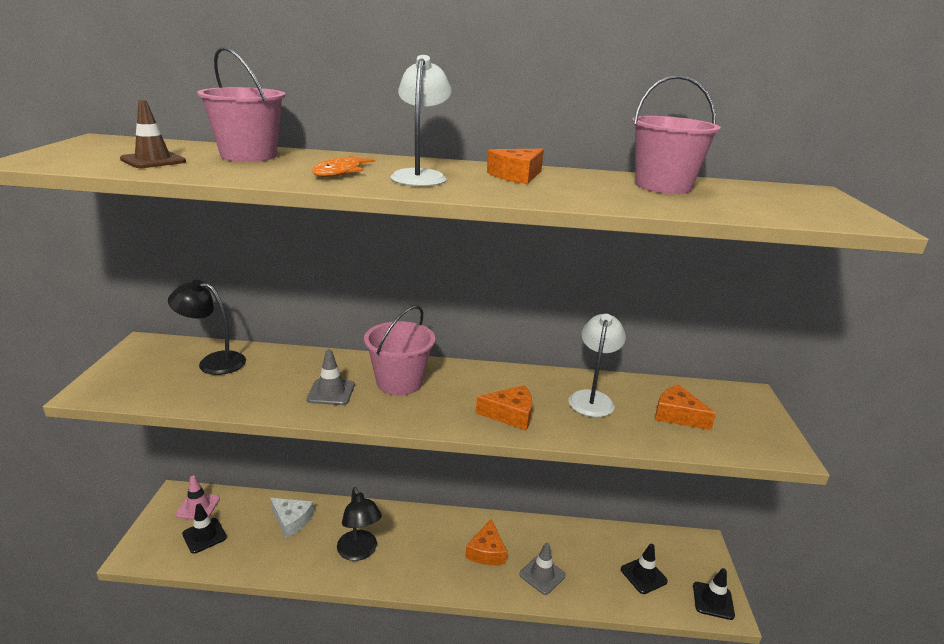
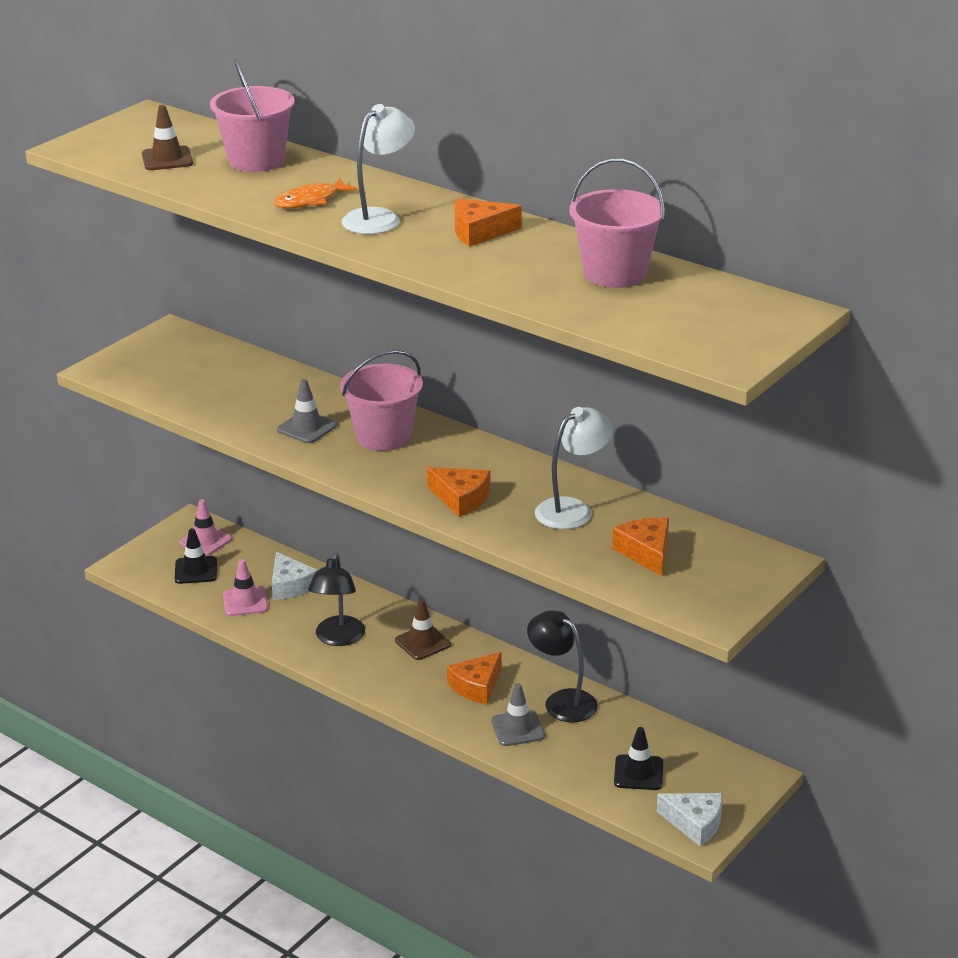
camera: 35 degrees right, 5 degrees up
black lamp [168,279,246,375] -> black lamp moved to [527,610,598,722]
black traffic cone [693,568,735,620] -> white cheese [657,793,722,847]
none -> pink traffic cone [223,559,268,616]
none -> brown traffic cone [395,599,451,660]

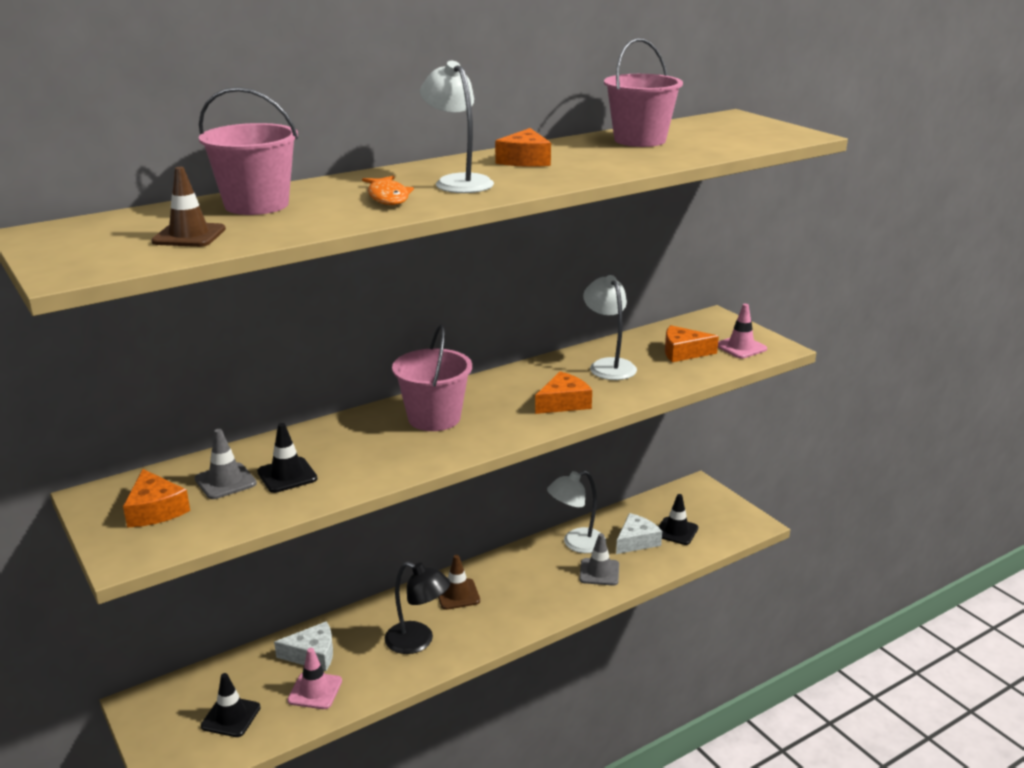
camera: 70 degrees left, 5 degrees down
pink traffic cone [179,499,232,556] -> pink traffic cone moved to [718,304,767,359]
grey traffic cone [277,379,337,443] -> grey traffic cone moved to [195,429,257,499]
orange cheese [447,652,502,705] -> orange cheese moved to [123,469,190,528]
black lamp [527,610,598,722] -> white lamp [547,471,606,553]
white cheese [657,793,722,847] -> white cheese moved to [616,513,662,554]
none -> black traffic cone [257,423,317,493]

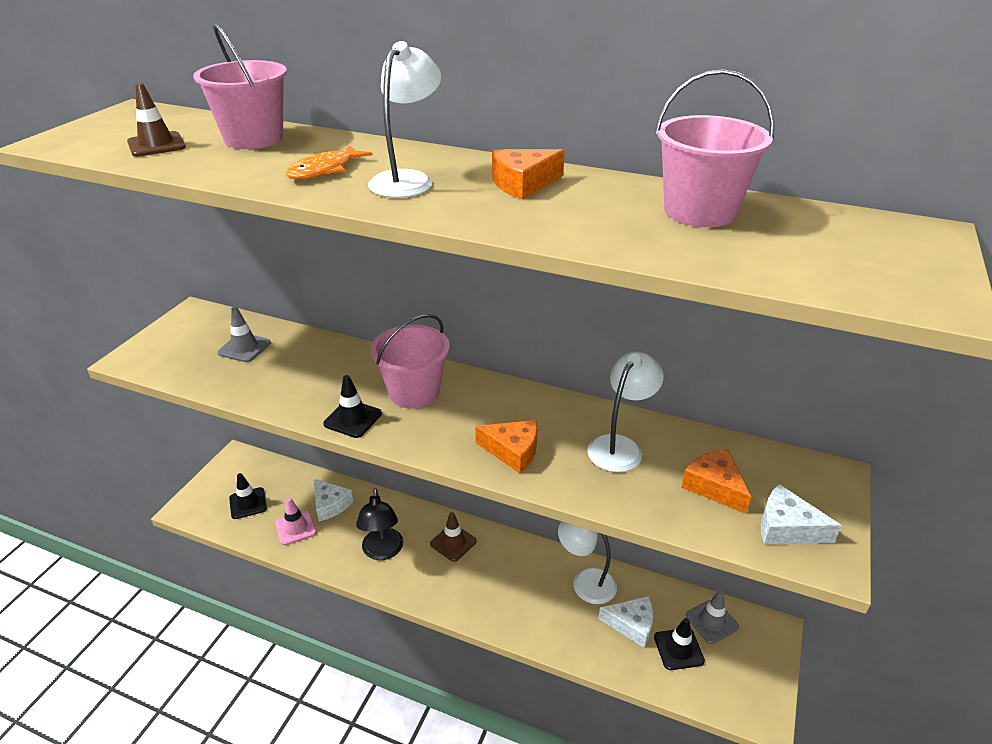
camera: 55 degrees right, 10 degrees up
orange cheese [123,469,190,528] -> none
black traffic cone [257,423,317,493] -> black traffic cone moved to [323,375,382,438]
grey traffic cone [579,533,619,585] -> grey traffic cone moved to [686,590,739,644]
pink traffic cone [718,304,767,359] -> white cheese [761,484,842,544]

